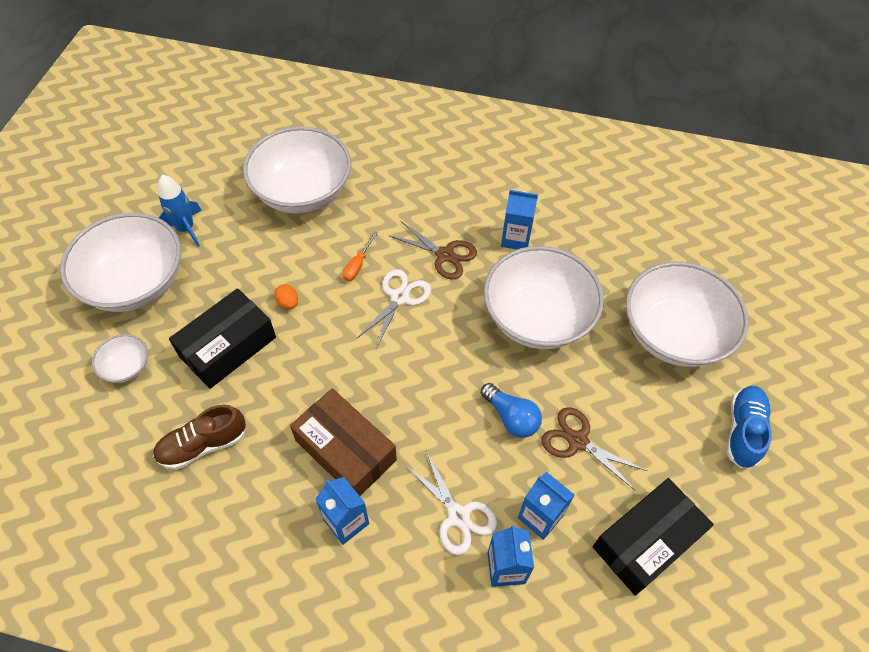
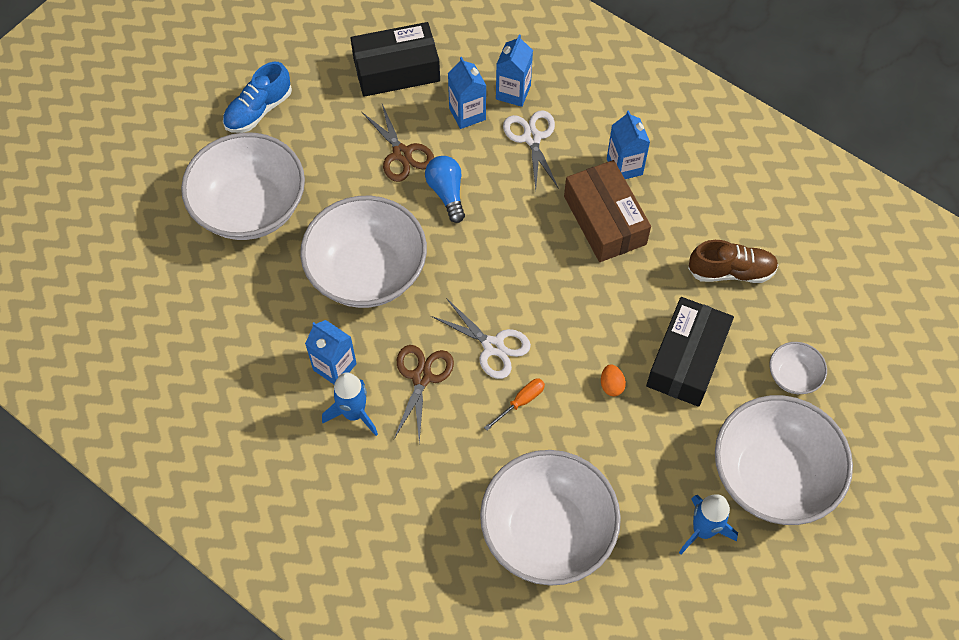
camera: 155 degrees left, 5 degrees up
black box [169,288,276,389] -> black box turned 45 degrees counterclockwise [646,297,734,407]
white scissors [357,269,431,348] -> white scissors turned 105 degrees counterclockwise [431,298,531,379]
brown scissors [390,221,477,280] -> brown scissors turned 45 degrees clockwise [394,345,454,443]
none -> blue rocket [322,372,378,436]

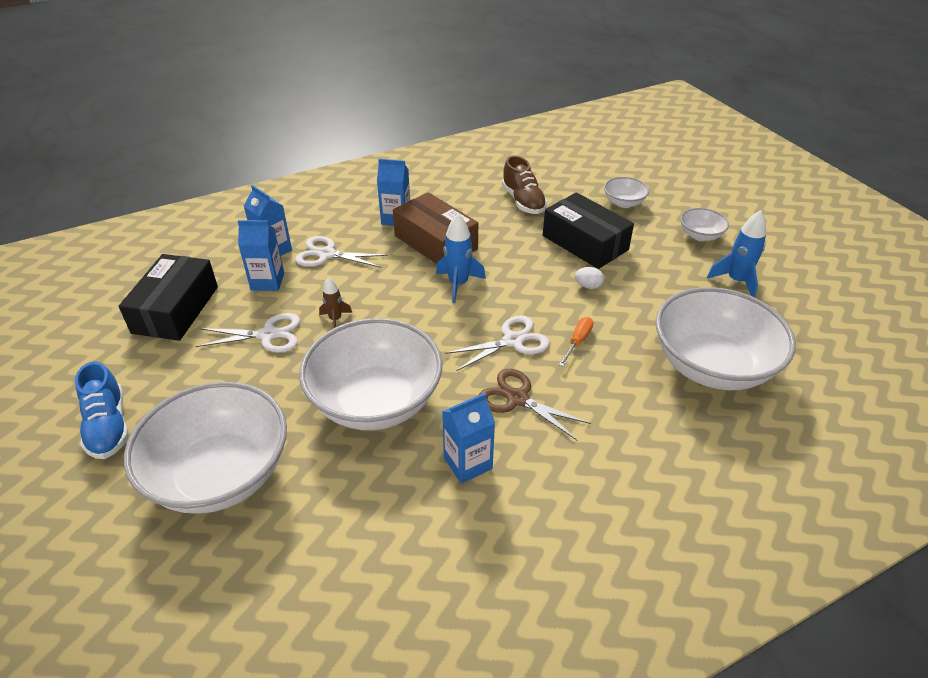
camera: 65 degrees left, 20 degrees down
blue rocket [322,372,378,436] -> blue rocket moved to [436,214,486,303]
brown scissors [362,104,434,182] -> white scissors [196,313,300,353]
blue light bulb [425,156,465,223] -> brown rocket [319,277,352,328]
orange screwdriver [484,379,545,431] -> orange screwdriver turned 45 degrees clockwise [559,317,593,366]
brown box [564,160,651,262] -> brown box turned 45 degrees clockwise [393,192,478,264]
orange egg [601,364,626,396] -> white egg [575,267,604,289]
brown shoe [688,240,779,283] -> brown shoe turned 135 degrees clockwise [502,155,547,214]
white bowl [715,395,853,525] -> white bowl [680,208,729,241], size x0.44

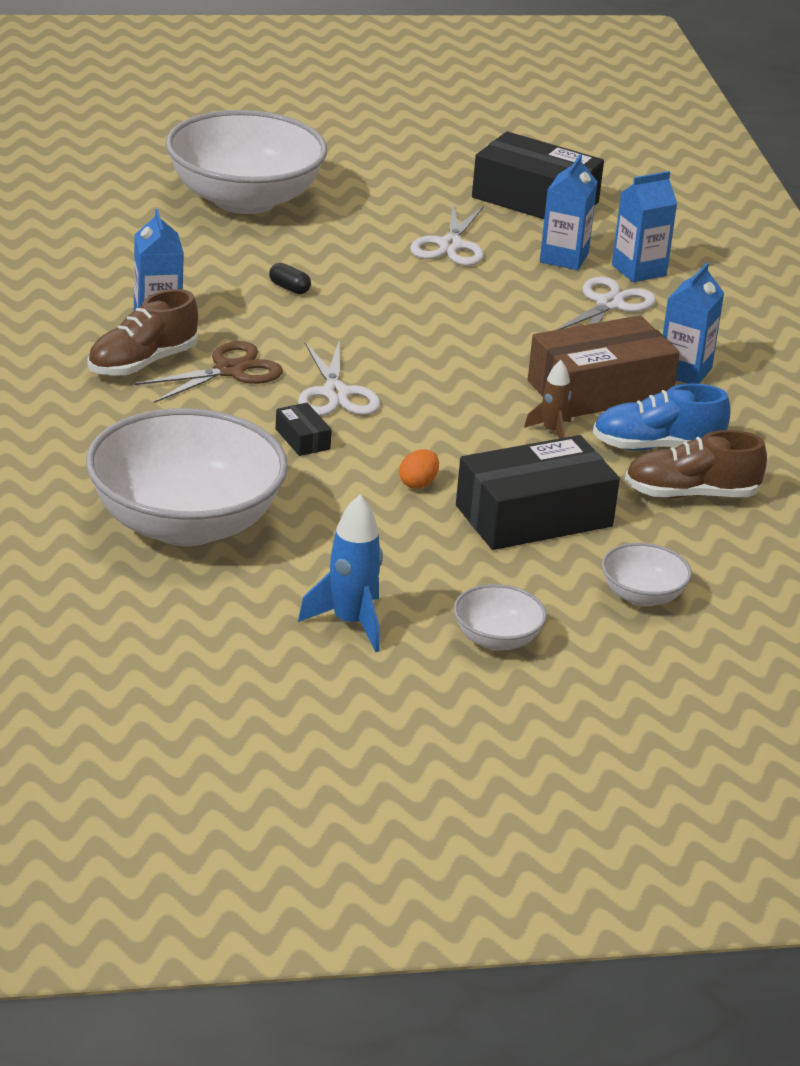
camera: 105 degrees right, 10 degrees down
blue shoe [75,361,129,459] -> blue shoe moved to [593,383,731,450]
white bowl [299,318,443,430] -> black capsule [269,263,311,294]
brown rocket [319,277,352,328] -> brown rocket moved to [524,360,571,439]
blue rocket [436,214,486,303] -> none
orange screwdriver [559,317,593,366] -> black box [275,403,332,456]
white egg [575,267,604,289] -> orange egg [399,449,439,489]
none -> brown shoe [88,289,198,376]

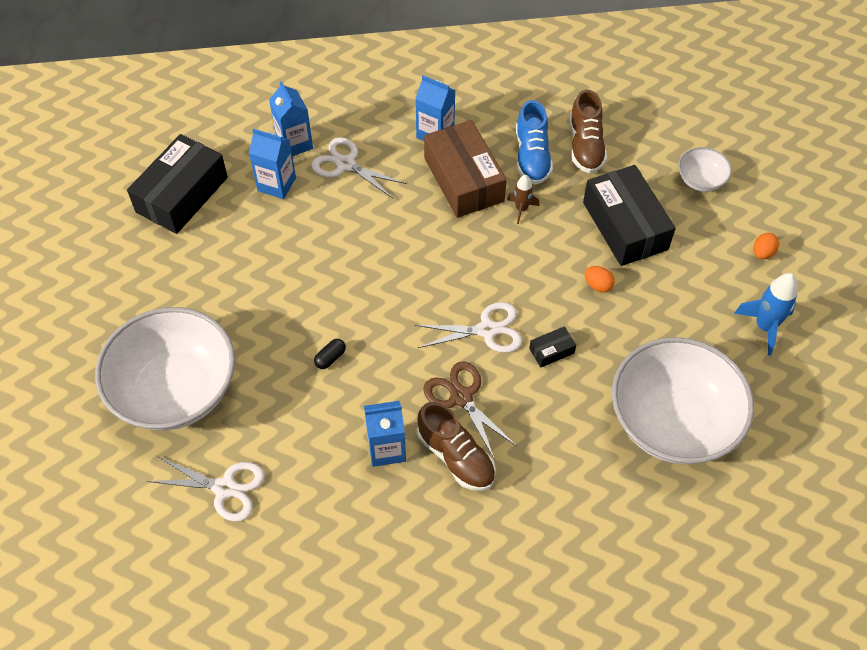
camera: 85 degrees left, 25 degrees up
white scissors [410,203,484,266] -> white scissors moved to [146,456,265,521]
white bowl [454,584,547,650] -> orange egg [753,233,779,259]

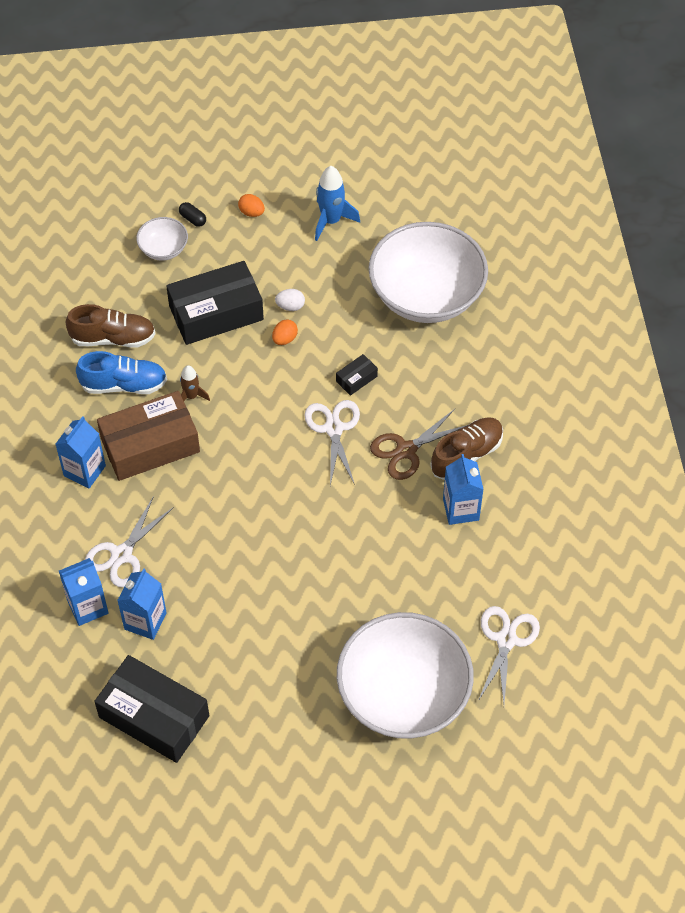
camera: 90 degrees left, 0 degrees up
black capsule [314,339,346,369] -> black capsule moved to [179,202,206,227]
black box [529,326,576,368] -> black box turned 75 degrees clockwise [336,354,378,396]
none -> white egg [275,289,305,311]

